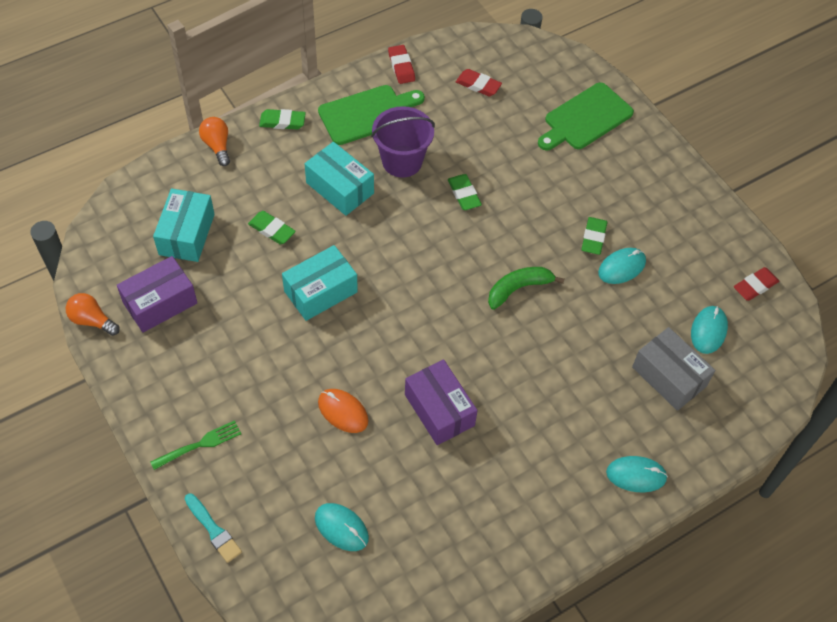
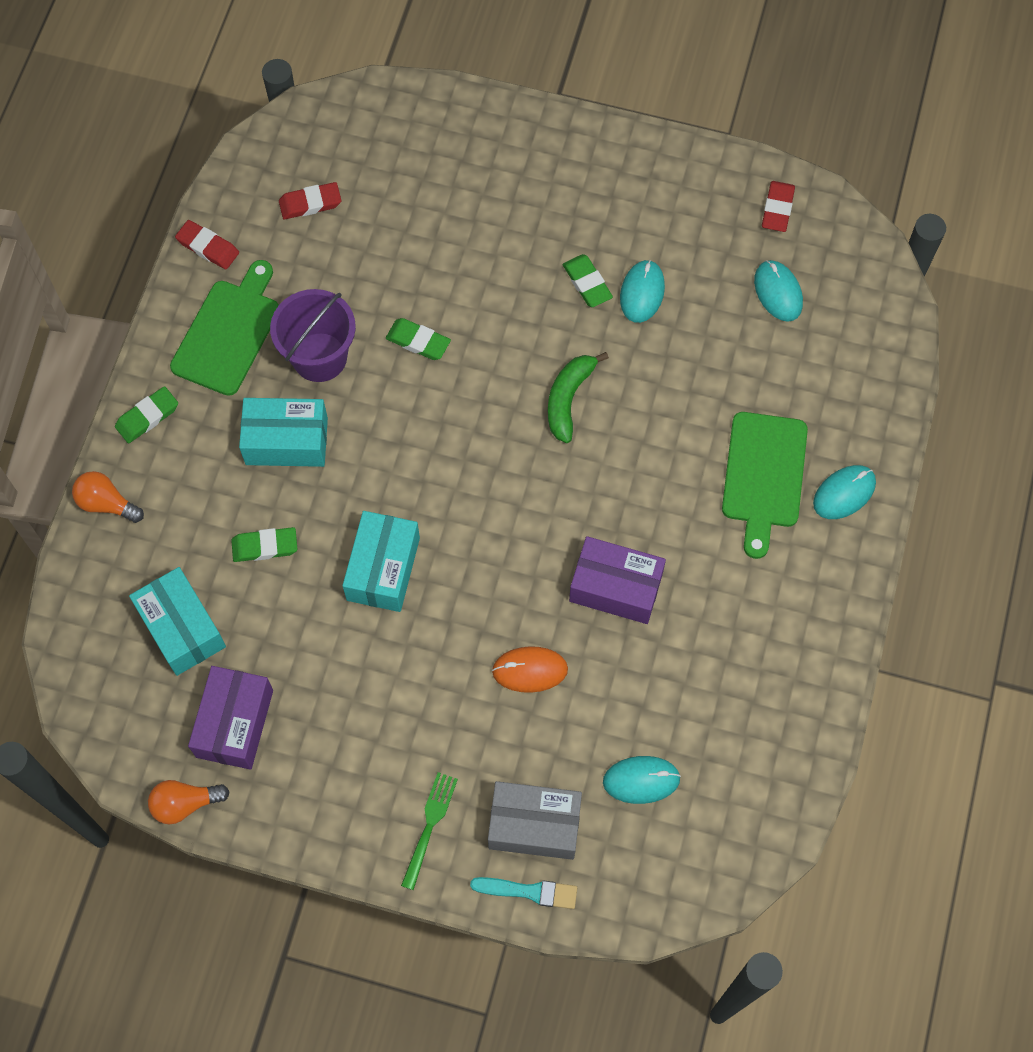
camera: 40 degrees left, 10 degrees up
green cutting board [538,83,634,150] -> green cutting board moved to [722,412,808,559]
grey box [632,327,715,411] -> grey box moved to [488,781,582,860]

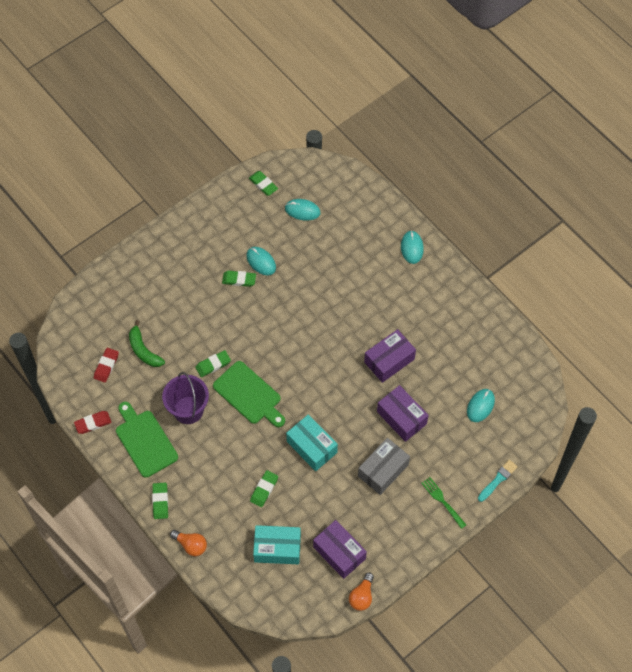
camera: 55 degrees left, 5 degrees down
orange light bulb [72,471,144,523] -> orange light bulb turned 120 degrees counterclockwise [170,530,207,556]
turquoise box [239,398,328,467] -> none
grey box [488,781,582,860] -> grey box moved to [358,438,410,495]
orange mouse [492,646,568,693] -> purple box [377,385,429,442]
green banana [548,352,609,443] -> green banana moved to [129,320,165,367]
green cutting board [722,412,808,559] -> green cutting board moved to [213,361,285,427]
red eraser [762,181,795,232] -> green eraser [249,171,278,196]

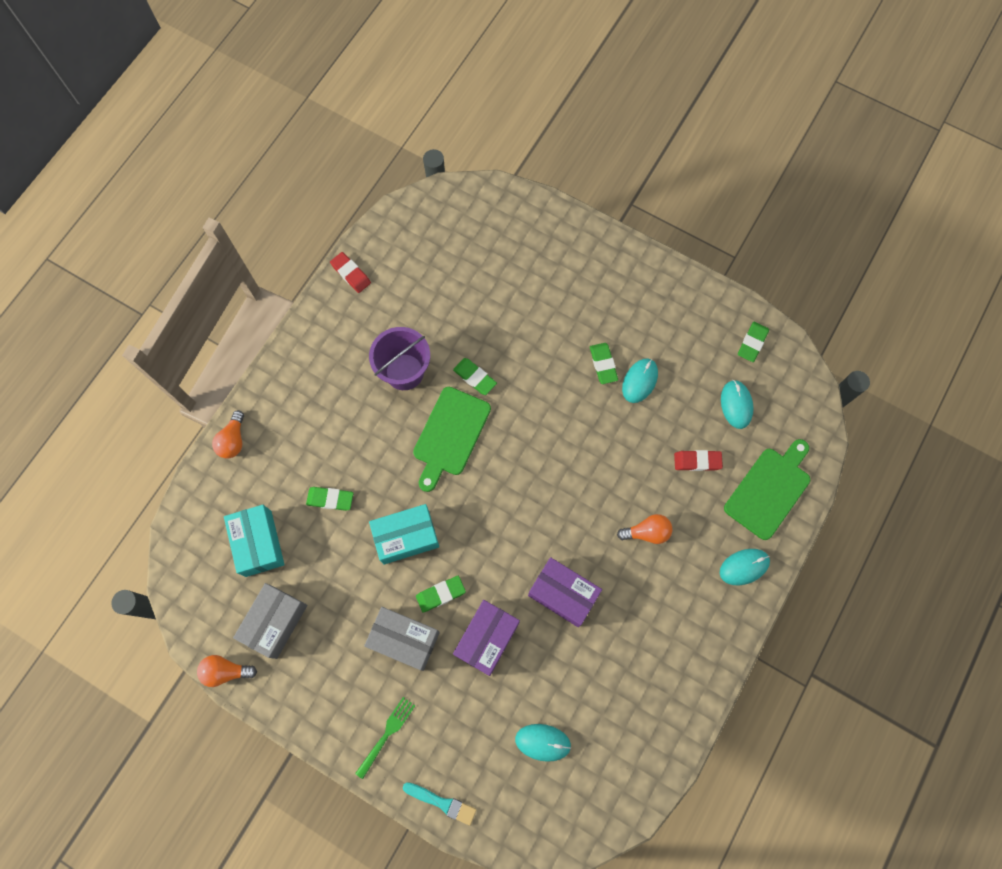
camera: 70 degrees right, 10 degrees up
red eraser [94,348,119,383] -> red eraser moved to [674,450,723,471]
green cutting board [116,402,178,478] -> green cutting board moved to [724,439,810,540]
green banana [129,320,165,367] -> none
green eraser [152,483,168,519] -> green eraser moved to [416,576,466,613]
turquoise box [286,414,338,471] -> turquoise box turned 45 degrees clockwise [369,504,439,565]
purple box [313,520,367,579] -> grey box [233,583,307,659]
none -> orange light bulb [617,514,672,544]

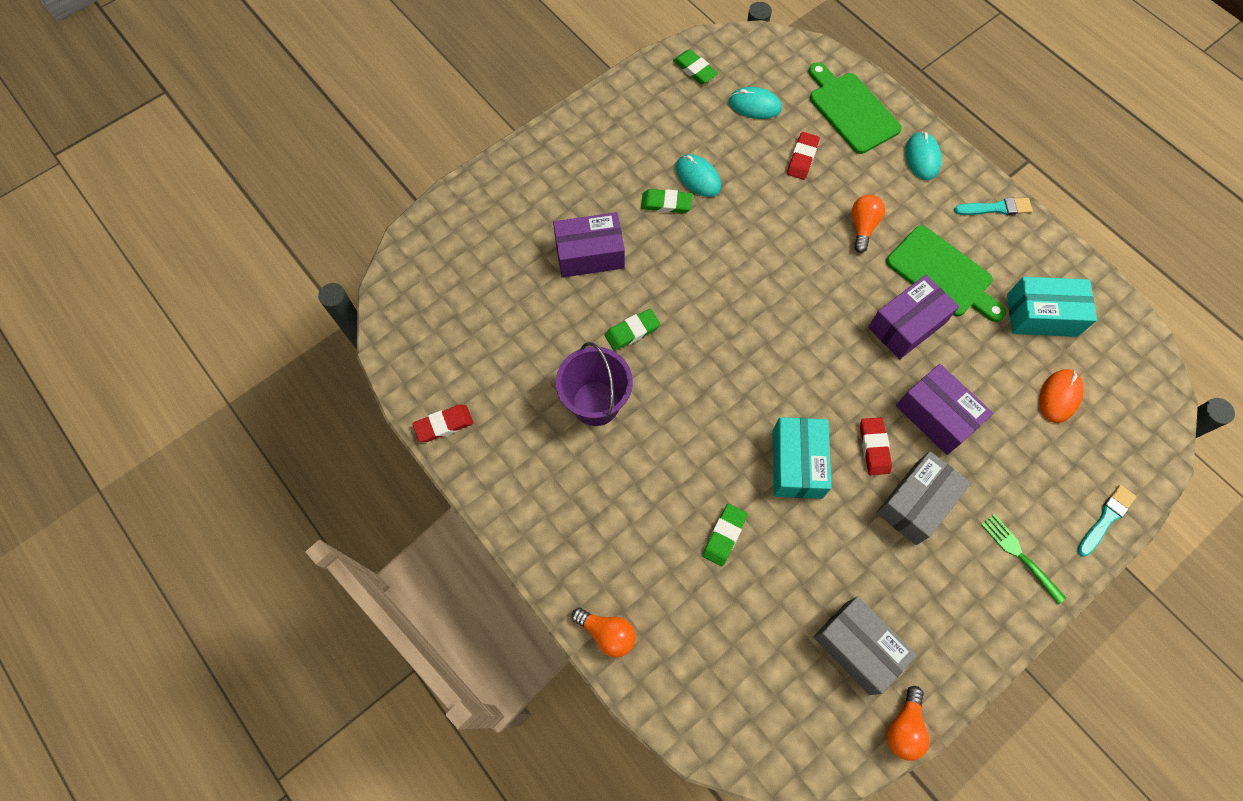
camera: 70 degrees left, 5 degrees down
turquoise box [224,505,284,577] -> turquoise box moved to [1007,277,1097,337]
green cutting board [413,387,491,492] -> green cutting board moved to [886,226,1006,322]
green eraser [416,576,466,613] -> red eraser [860,417,892,475]
turquoise mouse [515,724,571,762] -> orange mouse [1039,369,1084,423]
none -> purple box [553,212,625,278]
none -> turquoise brush [954,198,1032,215]

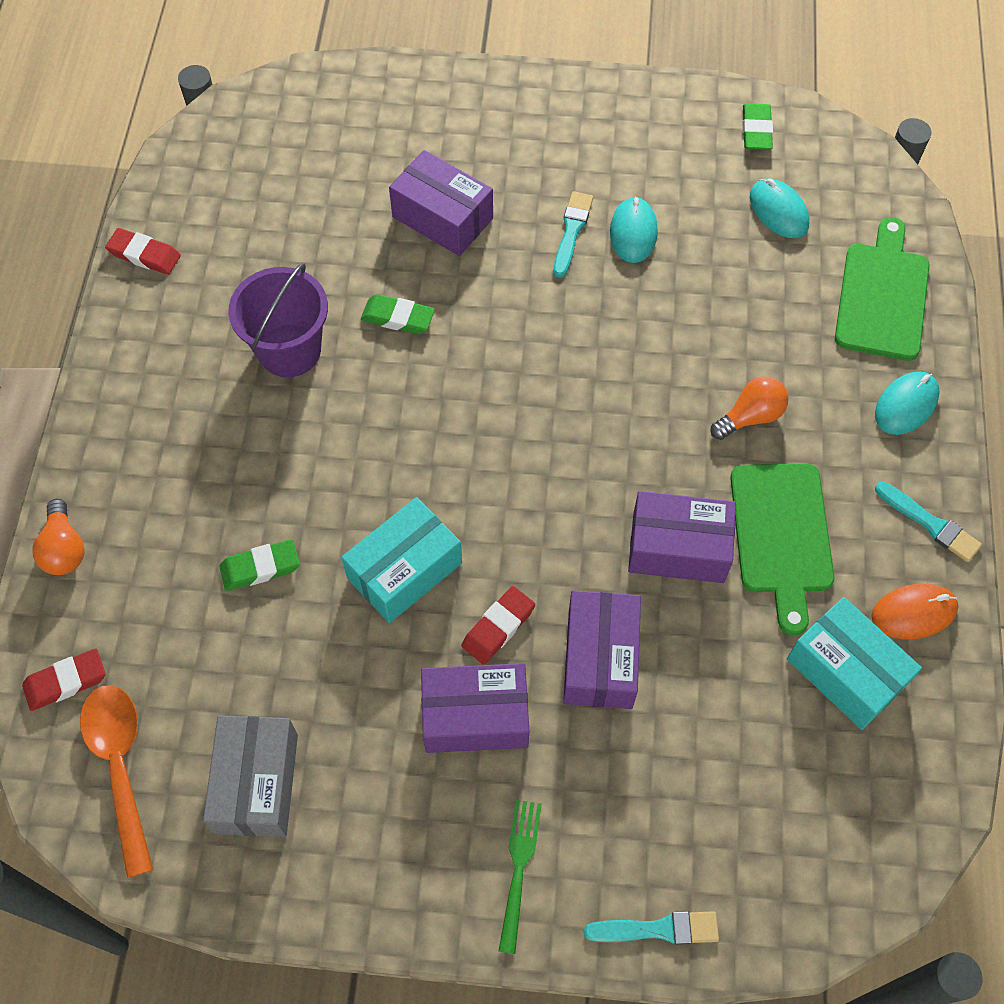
camera: 45 degrees right, 5 degrees down
green eraser [641,189,693,213] -> turquoise brush [553,191,593,278]
red eraser [787,132,820,180] -> red eraser moved to [22,649,105,711]
grey box [876,451,971,545] -> purple box [421,663,529,753]
orange light bulb [887,686,930,761] -> none
orange mouse [1039,369,1084,423] -> orange mouse moved to [871,584,958,639]
none -> orange spoon [80,685,153,878]

